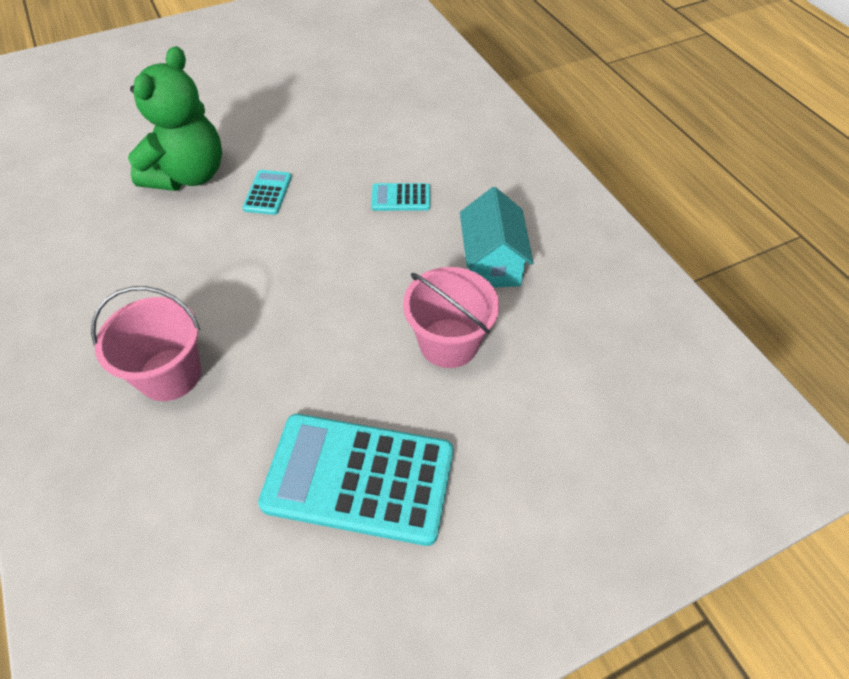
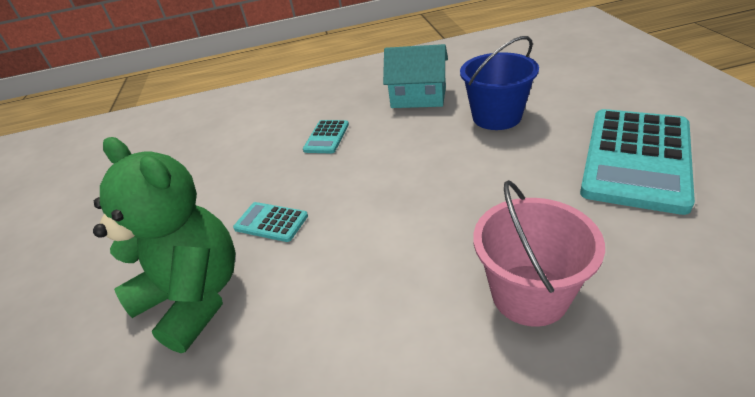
camera: 70 degrees left, 15 degrees down
pink bucket [403,267,499,368] -> blue bucket [460,36,539,130]

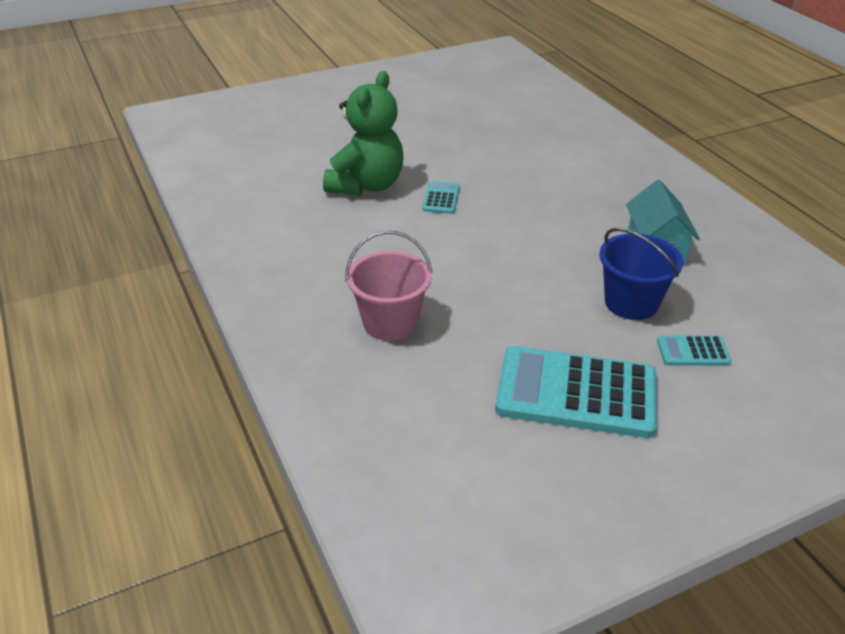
camera: 70 degrees right, 0 degrees up
turquoise calculator [303,120,349,153] -> turquoise calculator moved to [657,336,731,366]

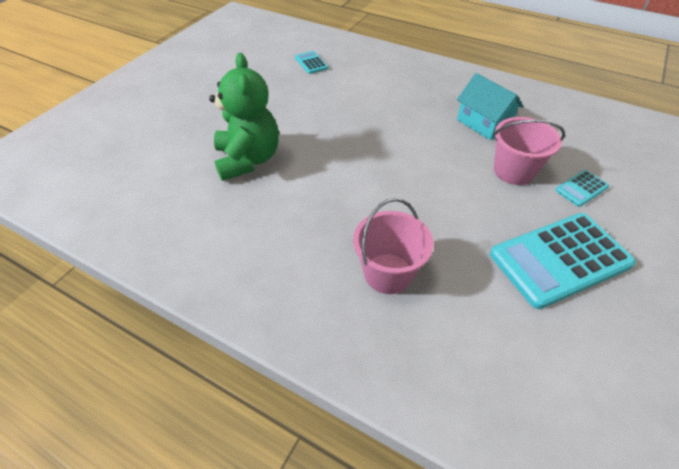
camera: 35 degrees left, 10 degrees up
turquoise calculator [423,181,460,214] -> turquoise calculator moved to [295,51,328,74]
blue bucket [599,228,683,320] -> pink bucket [494,117,565,185]

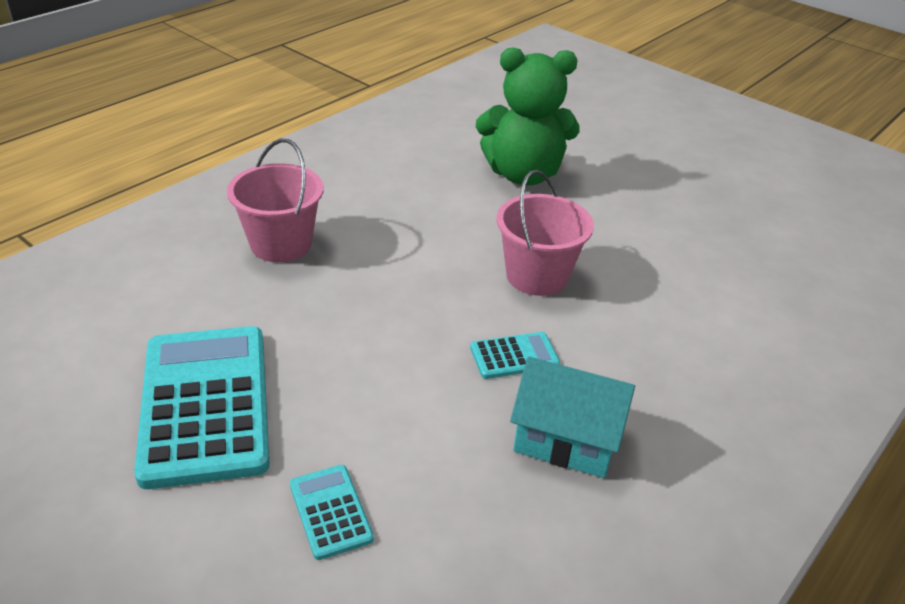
camera: 100 degrees right, 10 degrees down
turquoise calculator [295,51,328,74] -> turquoise calculator moved to [470,332,560,379]
turquoise house [457,73,524,140] -> turquoise house turned 45 degrees clockwise [510,357,635,478]
pink bucket [494,117,565,185] -> pink bucket moved to [496,170,594,296]

